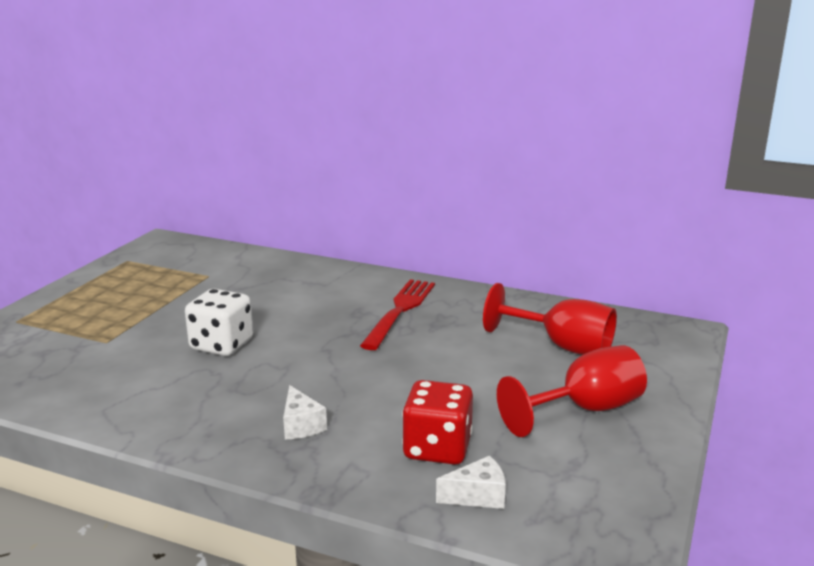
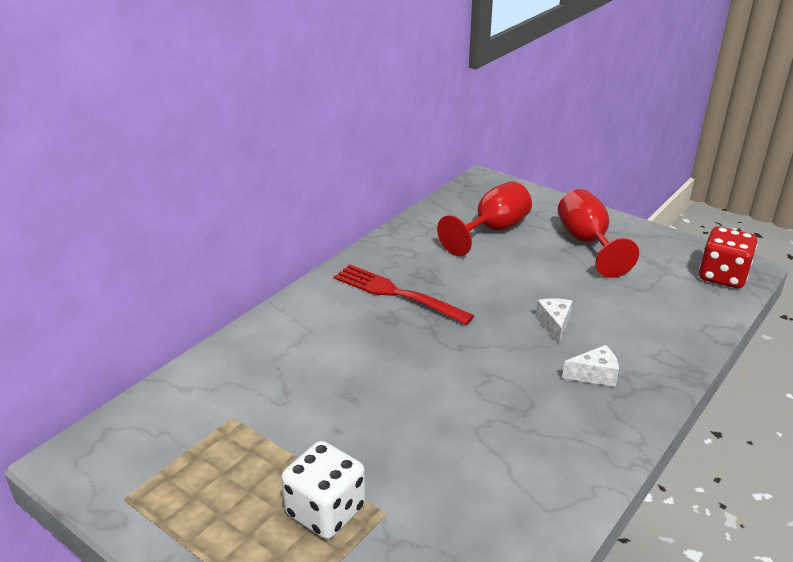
camera: 75 degrees left, 10 degrees up
white dice [185,289,253,356] -> white dice moved to [281,441,366,539]
red dice [402,380,473,465] -> red dice moved to [699,227,758,288]
white cheese [436,456,506,509] -> white cheese moved to [535,298,572,345]

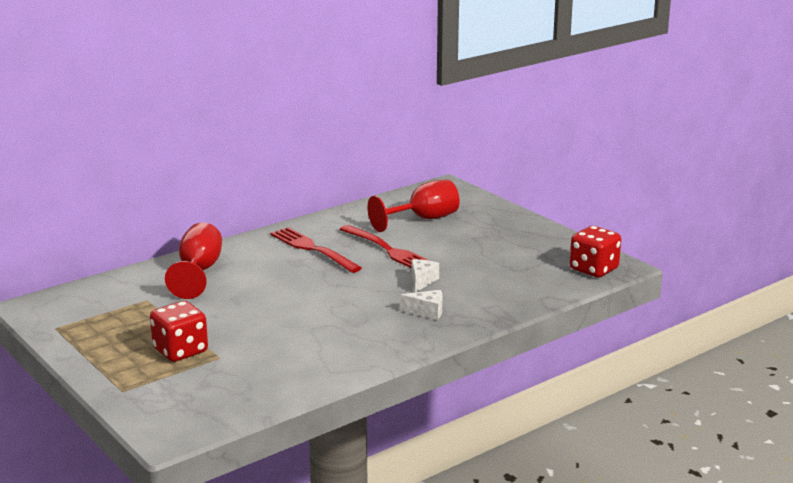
camera: 15 degrees right, 10 degrees down
white dice [281,441,366,539] -> red dice [150,301,208,362]
red goblet [558,189,639,278] -> red goblet moved to [165,223,222,299]
none -> red fork [340,225,430,268]

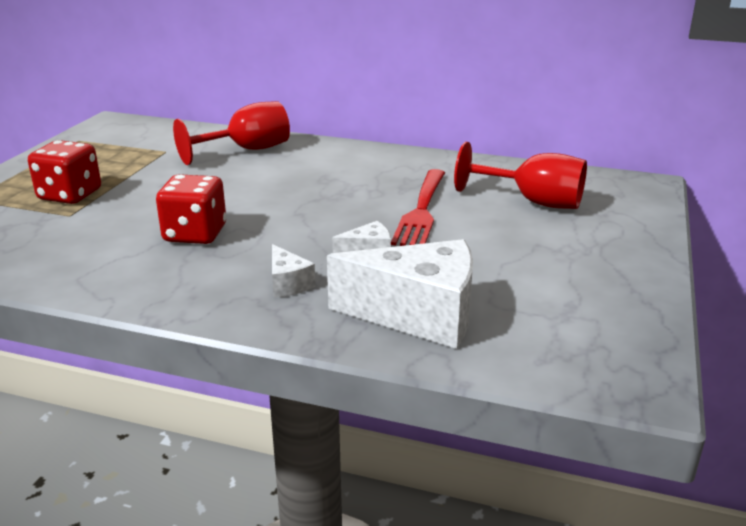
camera: 55 degrees right, 5 degrees up
red fork [270,227,362,273] -> none
red dice [570,226,621,278] -> red dice moved to [156,174,226,244]
none -> white cheese [327,239,473,349]

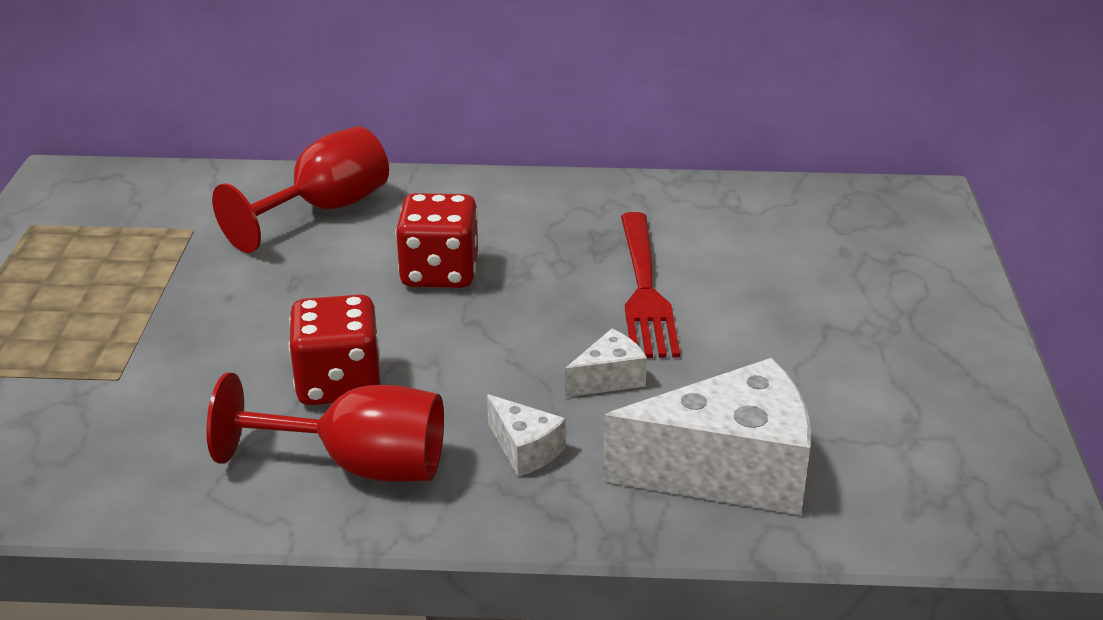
camera: 15 degrees left, 5 degrees up
red dice [28,140,101,204] -> red dice moved to [396,193,478,288]
red goblet [454,142,587,209] -> red goblet moved to [206,372,444,482]

